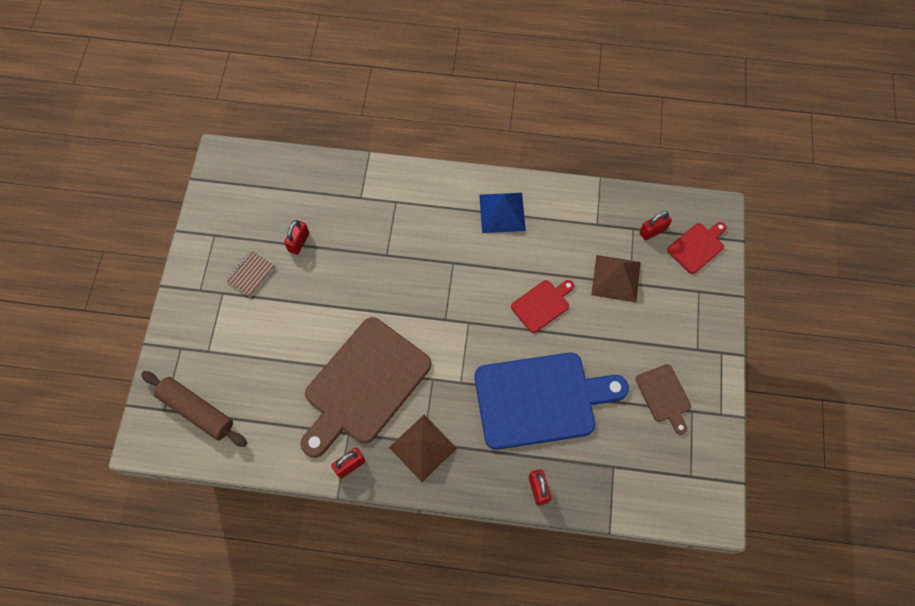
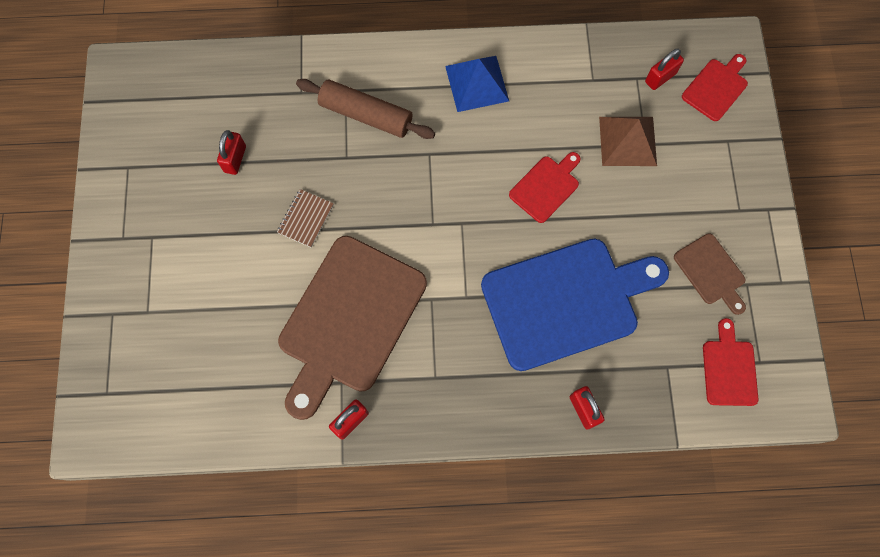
camera: 10 degrees left, 5 degrees up
brown rolling pin [141,371,247,447] -> brown rolling pin moved to [296,79,435,139]
brown notebook [226,251,275,297] -> brown notebook moved to [277,189,334,247]
brown pyramid [389,415,457,482] -> none
none -> red cutting board [703,318,758,406]

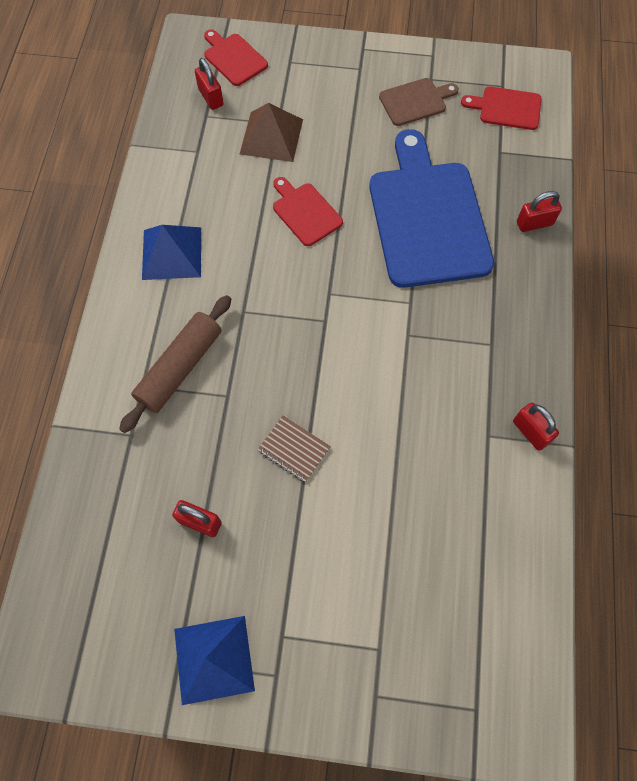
camera: 80 degrees left, 5 degrees down
brown cutting board [278,236,427,420] -> none
none -> blue pyramid [174,616,255,705]

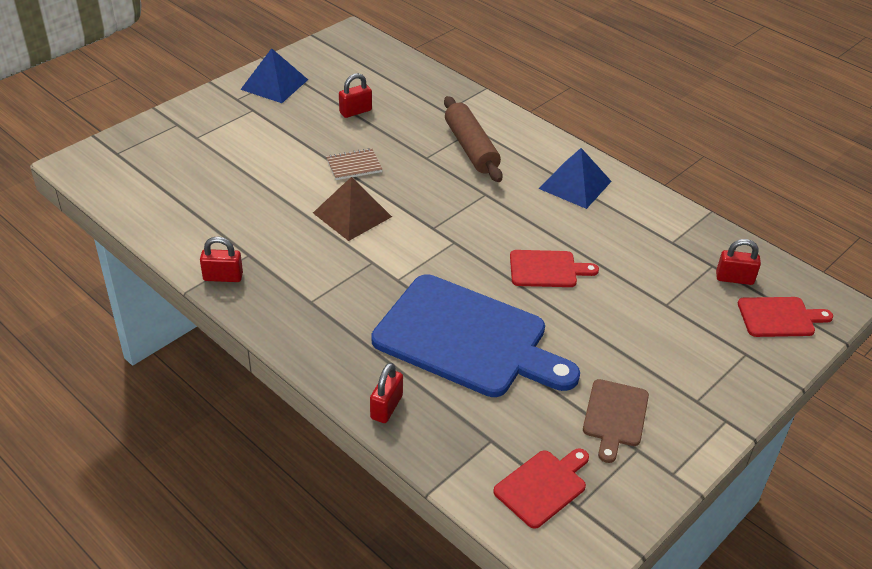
camera: 125 degrees right, 25 degrees down
brown pyramid [240,103,303,162] -> brown pyramid moved to [313,177,392,241]

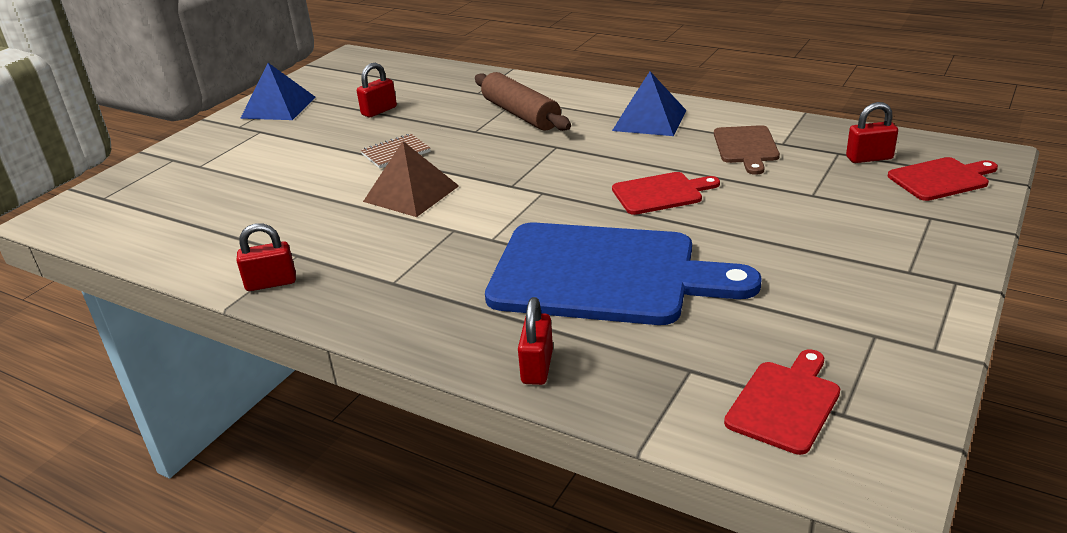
camera: 10 degrees left, 10 degrees down
brown cutting board [583,379,649,463] -> brown cutting board moved to [714,125,780,175]

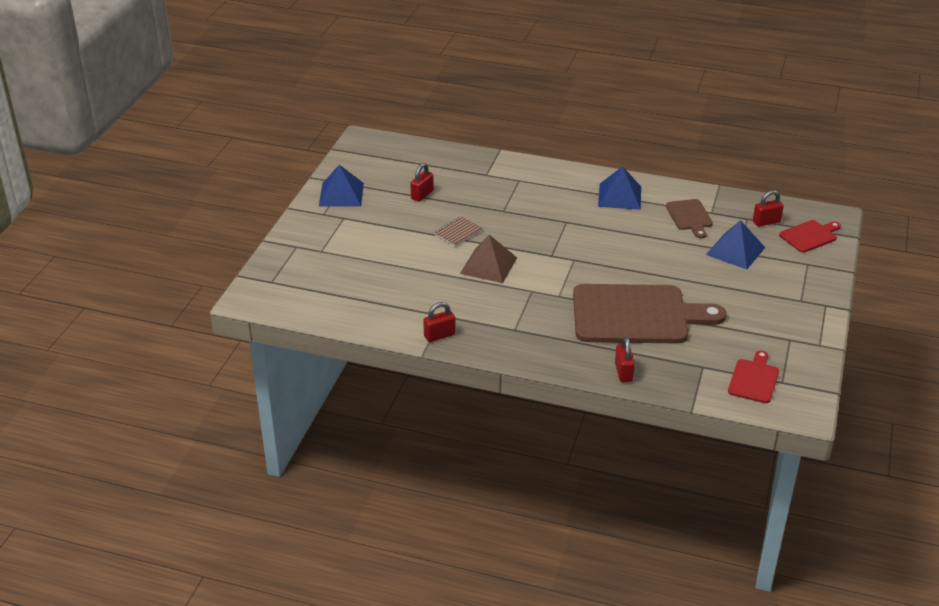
camera: 15 degrees left, 5 degrees up
brown rolling pin [475,72,571,131] -> none
blue cutting board [485,222,762,325] -> brown cutting board [573,284,726,344]
red cutting board [612,172,720,215] -> none
none -> blue pyramid [706,220,765,269]

